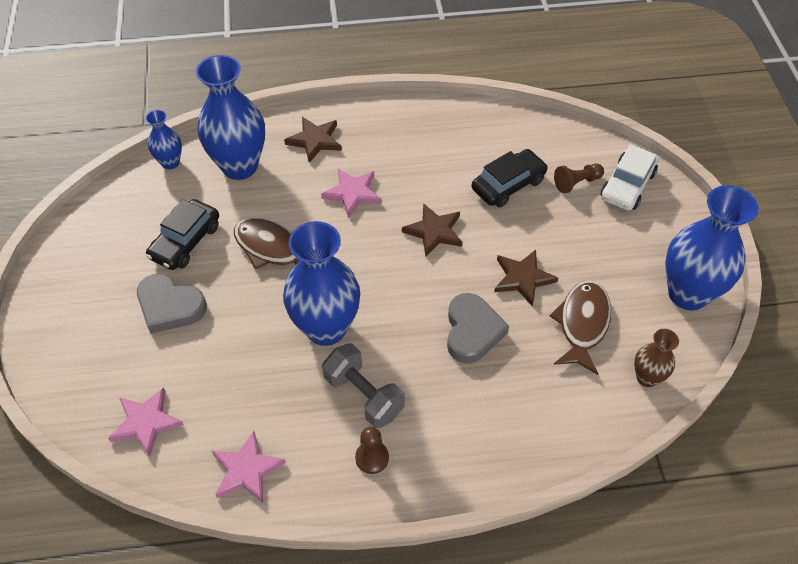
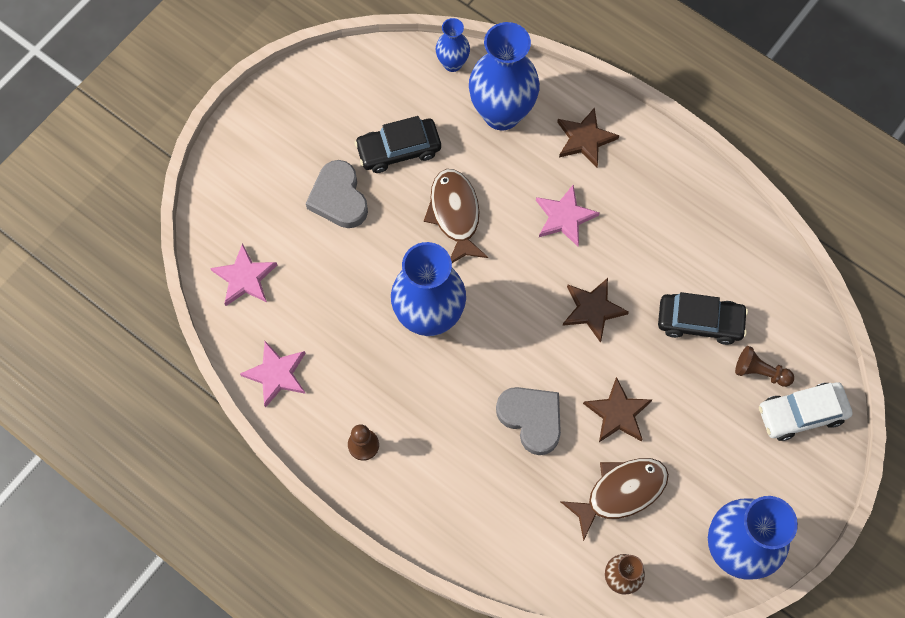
camera: 45 degrees right, 15 degrees up
grey dumbbell [322,343,405,428] -> none
grey heart [447,293,509,364] -> grey heart turned 90 degrees counterclockwise [496,387,561,455]

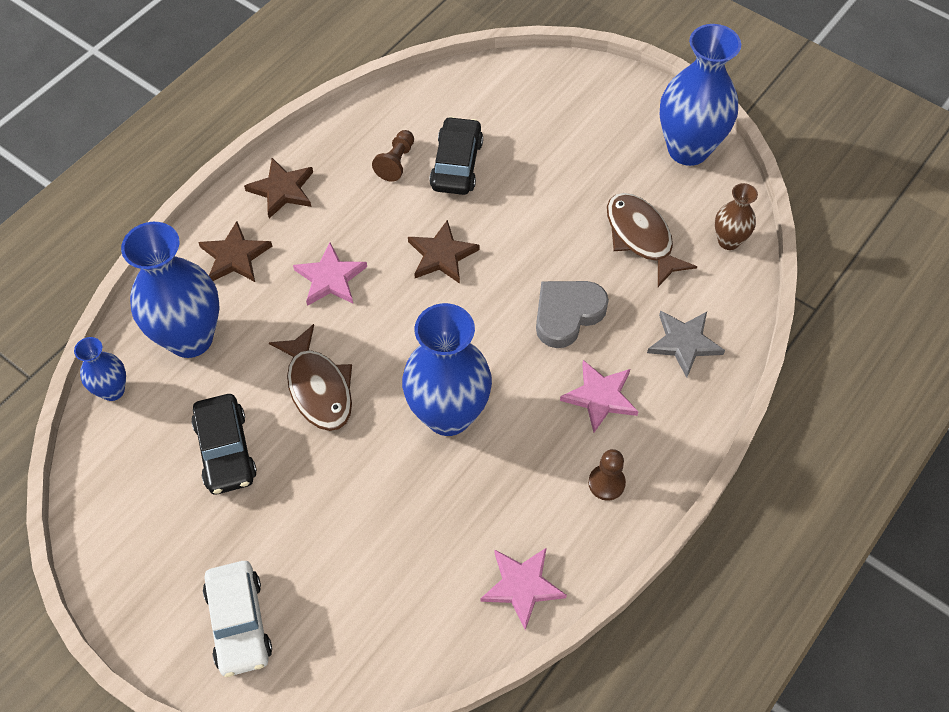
camera: 90 degrees left, 10 degrees down
pink star [210,243,277,306] -> pink star moved to [560,360,639,432]
grey heart [306,160,368,228] -> none
brown fish [424,169,488,263] -> brown fish turned 105 degrees counterclockwise [269,324,352,431]
brown star [583,377,652,442] -> brown star moved to [244,158,313,218]
brown pawn [735,346,794,387] -> brown pawn moved to [372,130,414,182]
white car [759,383,853,441] -> white car moved to [203,561,272,677]
none -> grey star [647,310,725,378]

